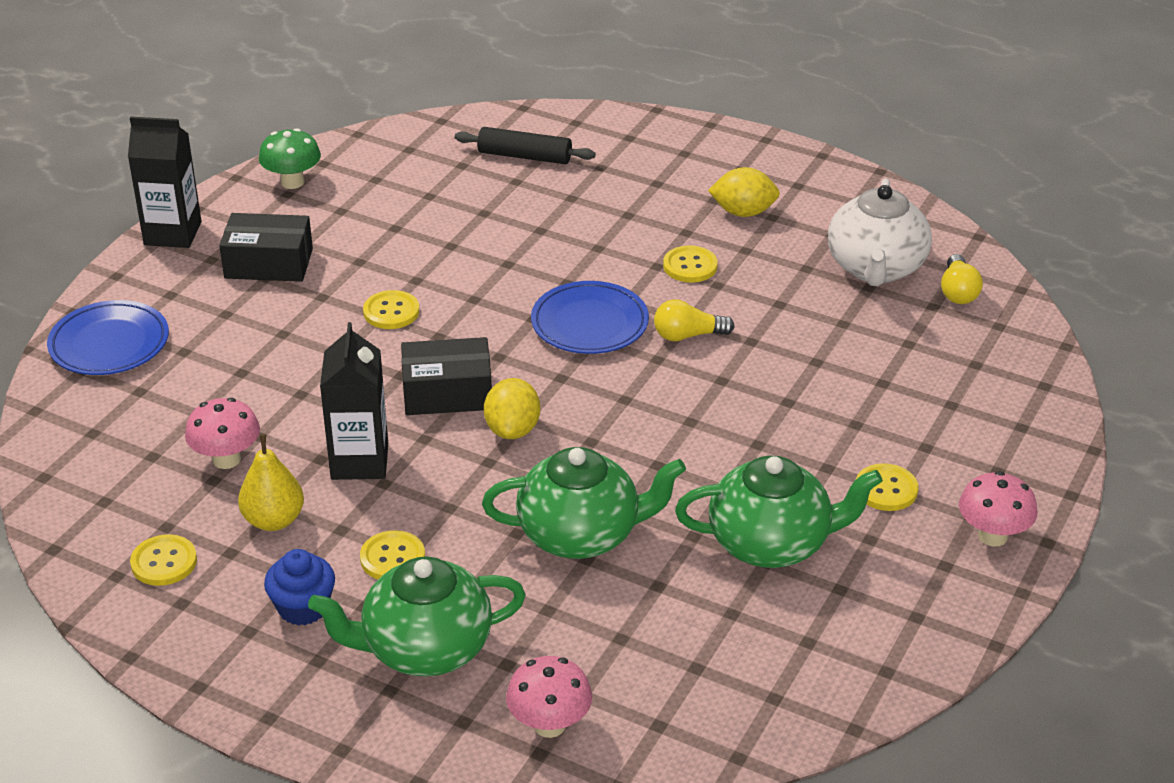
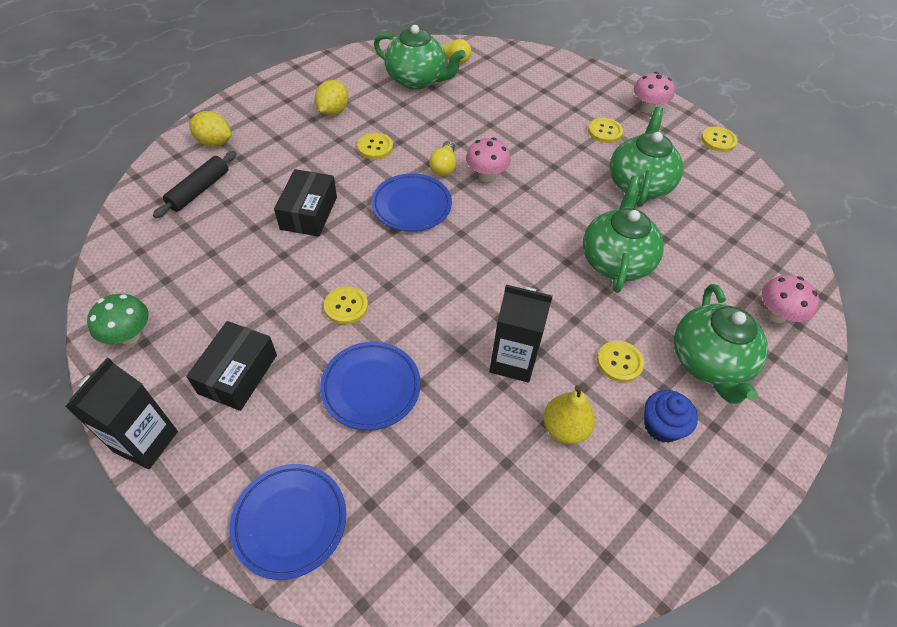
camera: 75 degrees left, 15 degrees up
yellow button [130,534,197,586] -> yellow button moved to [701,126,738,152]
pink mushroom [185,398,260,469] -> pink mushroom moved to [466,138,511,182]
black box [401,337,492,415] -> black box moved to [274,169,337,237]
yellow lemon [484,378,540,439] -> yellow lemon moved to [189,111,231,147]
white teapot [828,179,932,286] -> green teapot [374,25,466,89]
none -> blue plate [320,341,421,430]

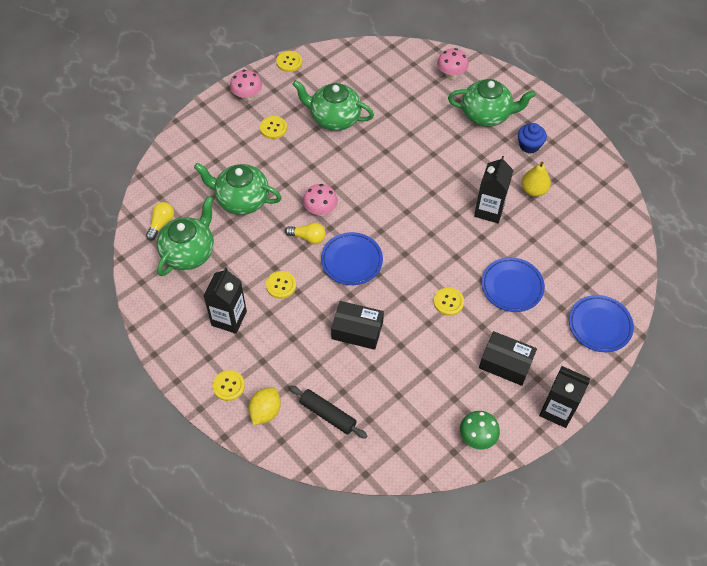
camera: 85 degrees left, 5 degrees up
yellow lemon [315,80,349,116] -> black carton [204,267,247,334]
green teapot [583,176,664,293] -> green teapot moved to [194,163,282,215]
yellow button [597,341,644,382] -> yellow button moved to [212,370,245,401]

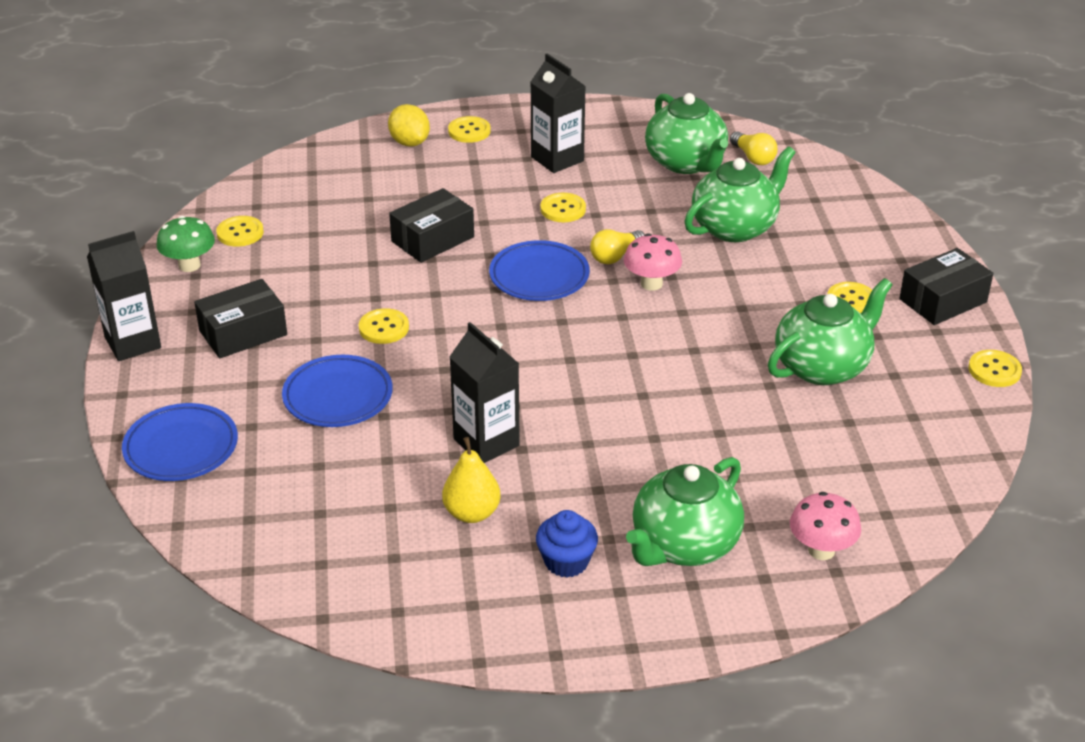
camera: 125 degrees right, 20 degrees down
pink mushroom [230,70,262,101] -> black box [899,248,993,325]
black rolling pin [289,385,367,439] -> none
none -> yellow button [216,216,264,247]

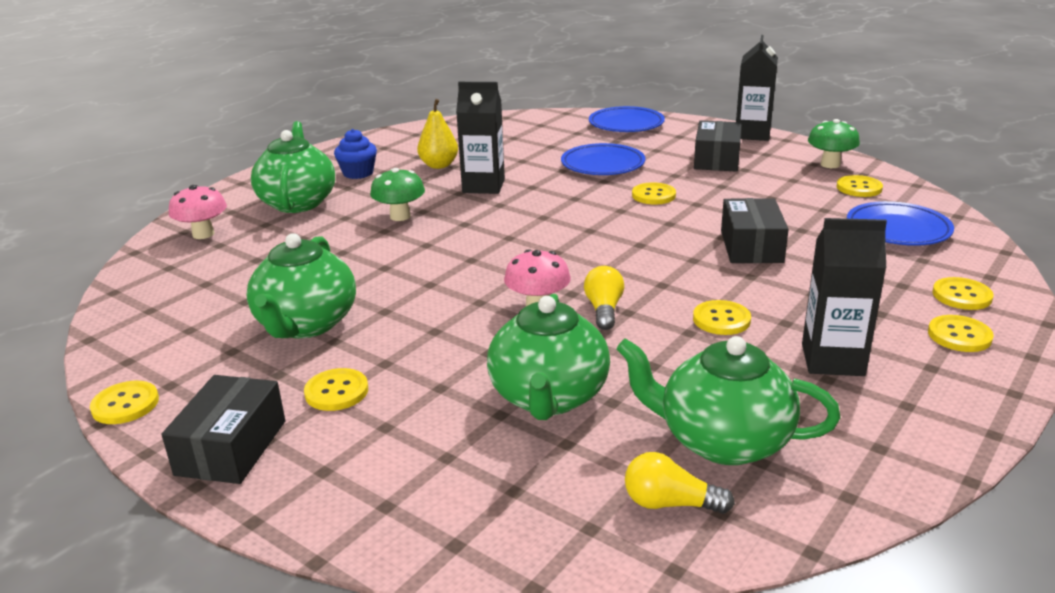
camera: 135 degrees right, 10 degrees down
yellow lemon [388,104,430,147] -> yellow button [932,277,994,310]
blue plate [489,240,590,301] -> blue plate moved to [847,201,954,246]
none -> green mushroom [370,168,425,221]

